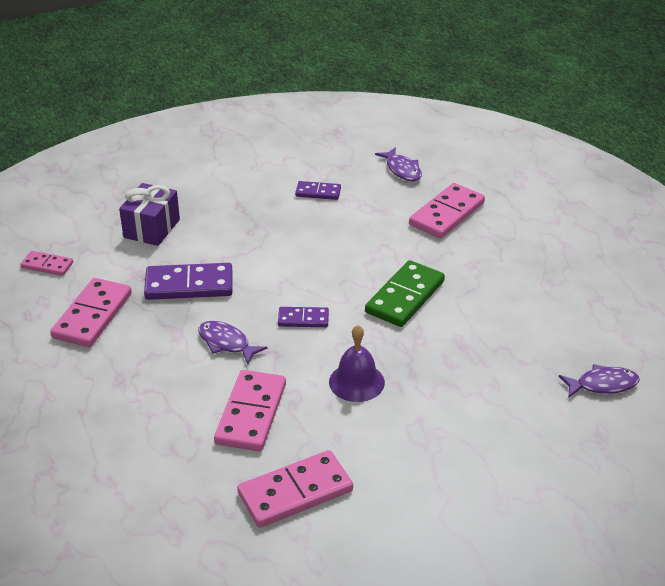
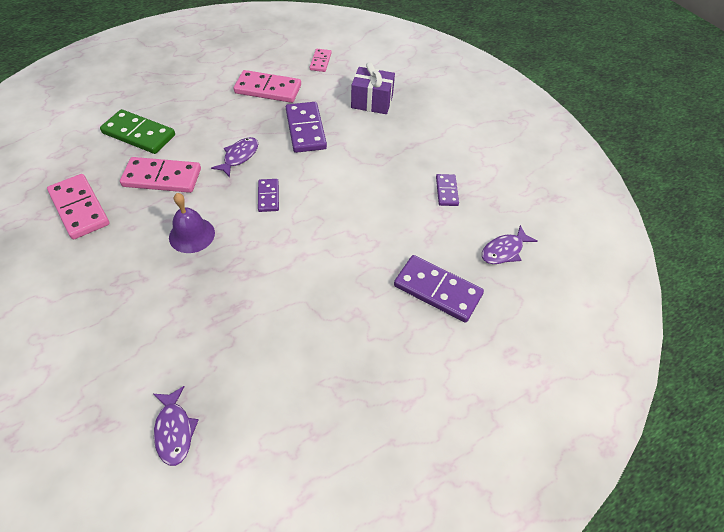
camera: 80 degrees right, 15 degrees up
green domino [365,260,445,327] -> green domino moved to [100,109,175,154]
pink domino [409,183,485,238] -> purple domino [394,255,484,323]

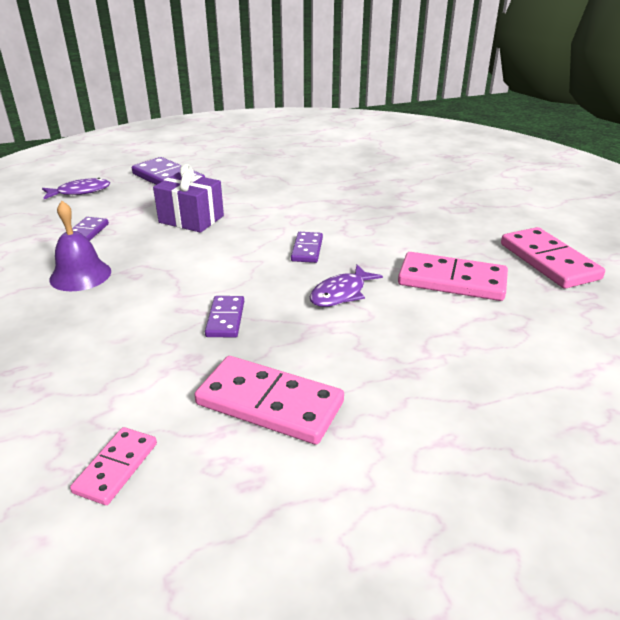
camera: 165 degrees left, 20 degrees down
green domino [100,109,175,154] -> none
purple fish [154,386,199,466] -> none
purple bell [169,193,215,253] -> purple bell moved to [49,201,111,291]
purple domino [286,102,327,153] -> purple domino [205,296,244,337], size x0.56
purple gift [351,62,395,114] -> purple gift moved to [153,164,224,233]

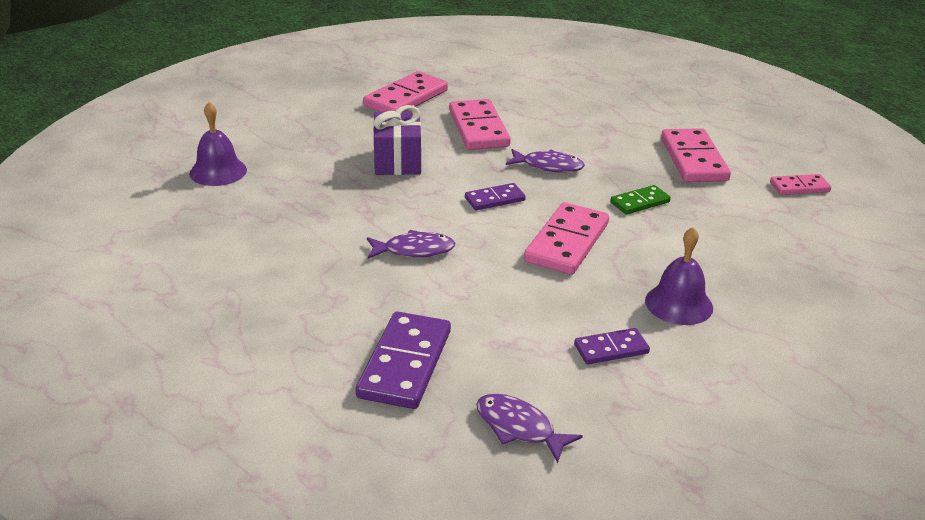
camera: 120 degrees left, 0 degrees up
purple gift [153,164,224,233] -> purple gift moved to [373,105,421,175]
purple domino [205,296,244,337] -> green domino [610,185,671,215]
none -> purple bell [190,102,247,186]
none -> purple fish [367,230,455,259]
none -> pink domino [524,202,609,275]

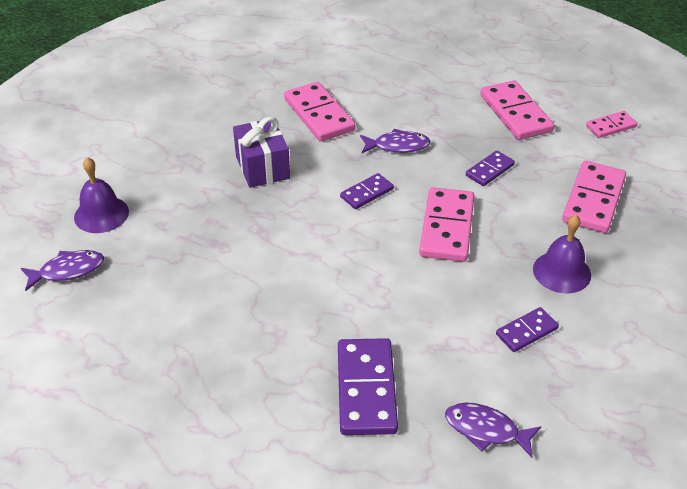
camera: 15 degrees left, 10 degrees up
pink domino [363,71,448,112] -> pink domino moved to [562,161,626,233]
purple fish [367,230,455,259] -> purple fish moved to [21,250,104,291]
green domino [610,185,671,215] -> purple domino [466,151,515,186]

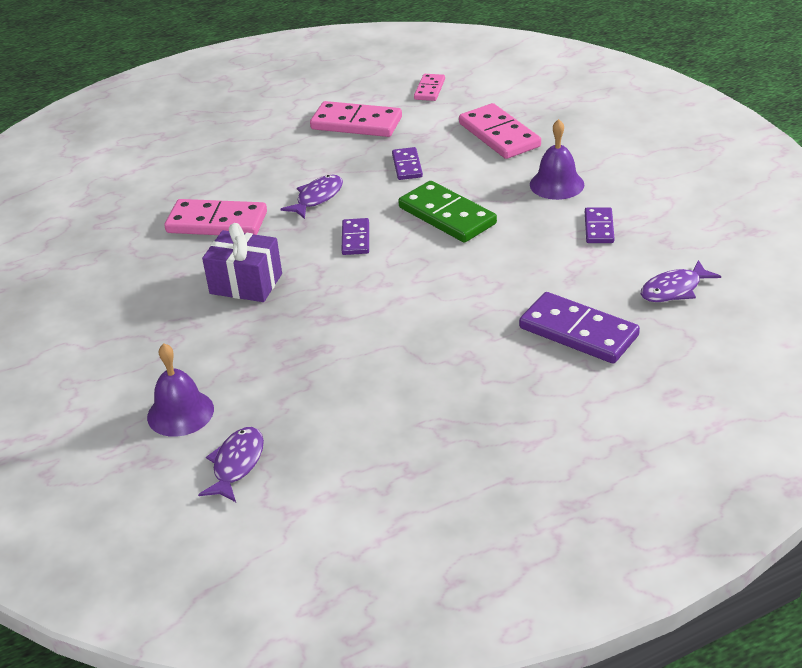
camera: 50 degrees left, 5 degrees down
pink domino [419,187,475,262] -> green domino [398,181,497,243]

